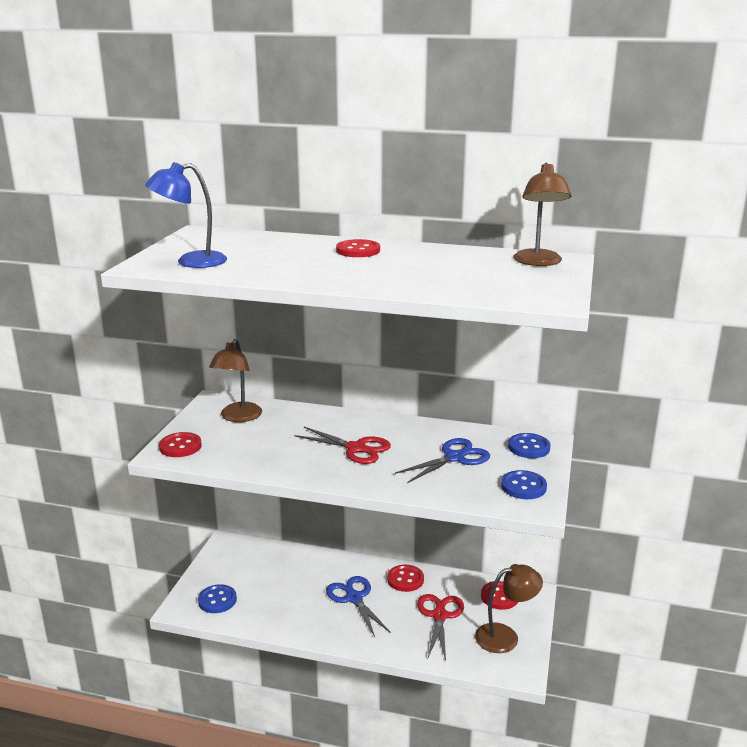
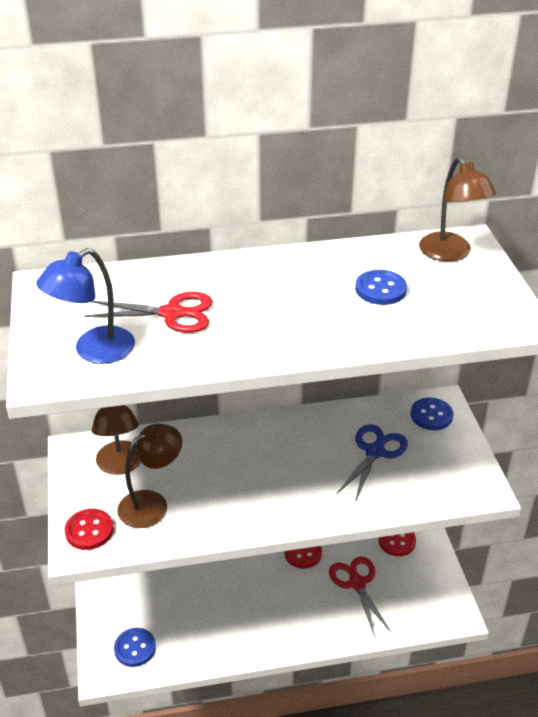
camera: 25 degrees left, 15 degrees up
red scissors [294,427,391,464] -> red scissors moved to [84,292,213,333]
blue scissors [326,576,391,637] -> none
red button [336,239,380,257] -> none
brown lamp [475,564,543,653] -> brown lamp moved to [117,423,182,528]
blue button [501,470,547,499] -> blue button moved to [355,270,407,305]

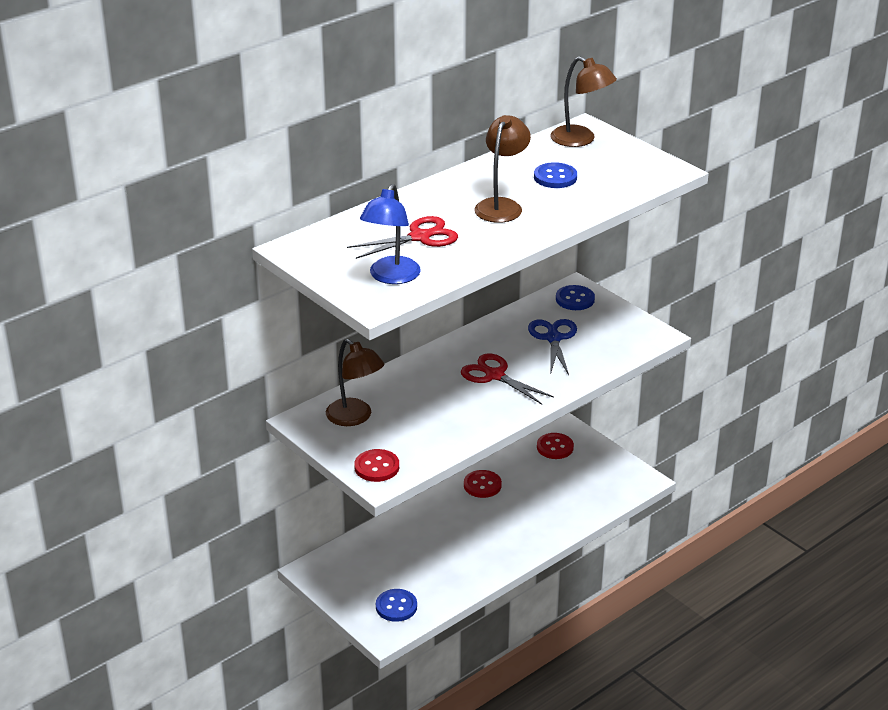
camera: 30 degrees left, 5 degrees down
brown lamp [117,423,182,528] -> brown lamp moved to [474,115,531,223]
red scissors [329,556,391,637] -> red scissors moved to [461,354,554,404]

